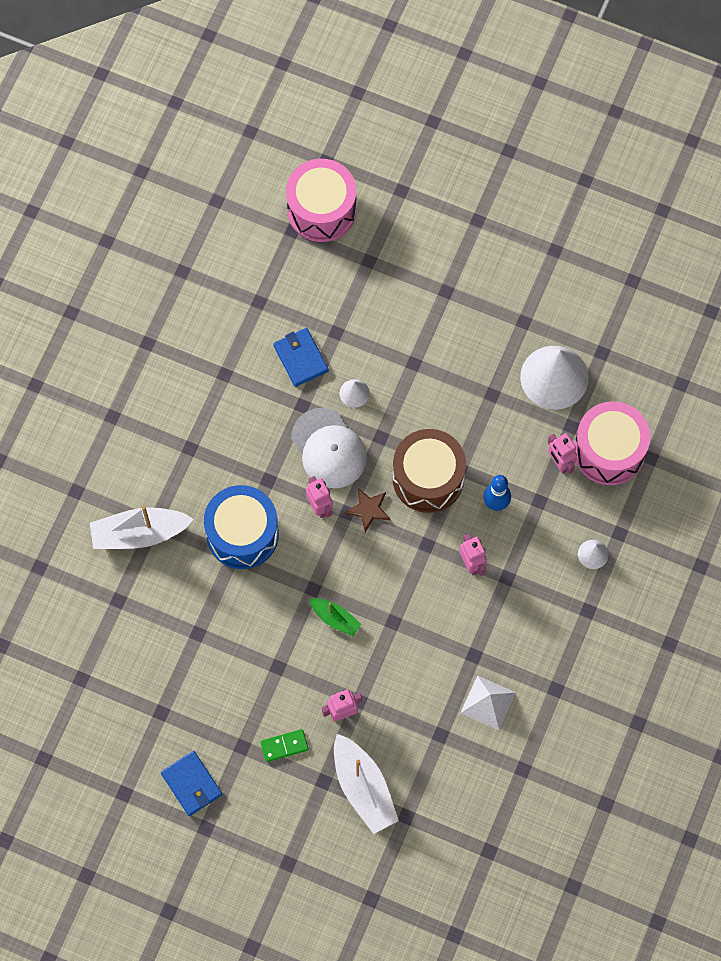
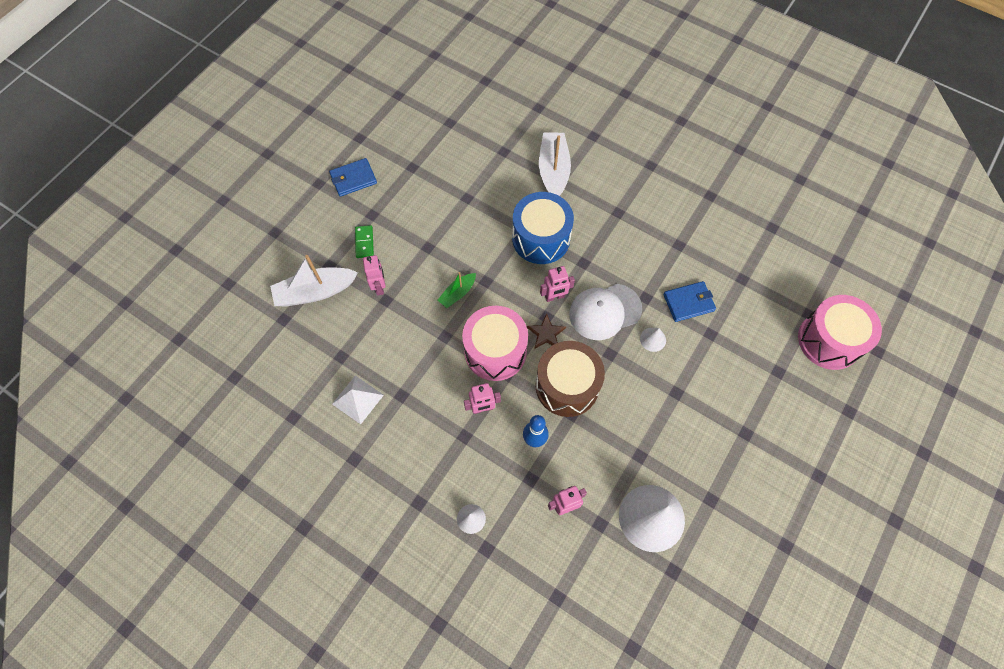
camera: 100 degrees right, 5 degrees down
pink drum [574,401,651,485] -> pink drum moved to [462,306,528,381]

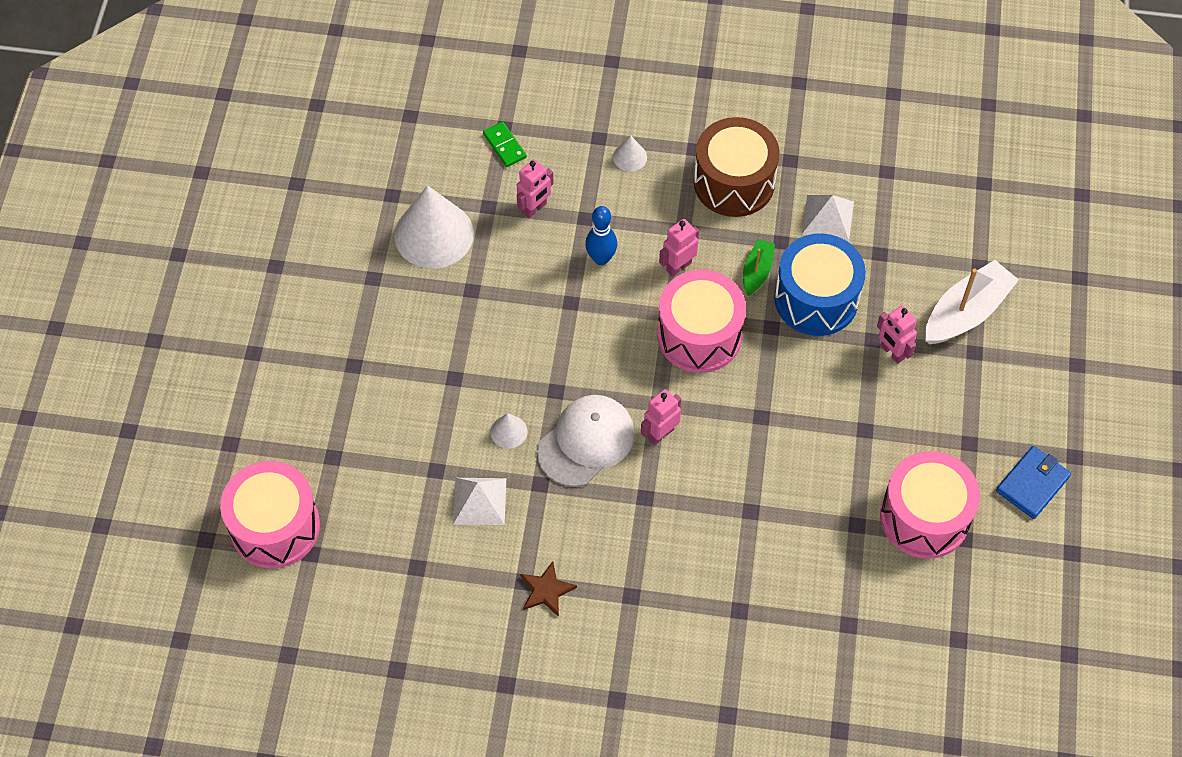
camera: 155 degrees right, 5 degrees down
green domino [355,225,374,258] -> green domino moved to [483,122,527,167]
green boat [438,272,476,308] -> green boat moved to [743,239,775,296]
blue drum [512,192,574,264] -> blue drum moved to [774,233,866,336]
brown star [527,313,566,349] -> brown star moved to [520,561,577,617]
brown drum [535,341,605,417] -> brown drum moved to [694,117,780,217]
white boat [539,133,571,196] -> none
blue wallet [663,281,716,322] -> white pyramid [453,478,506,525]
none -> pink drum [880,451,980,559]

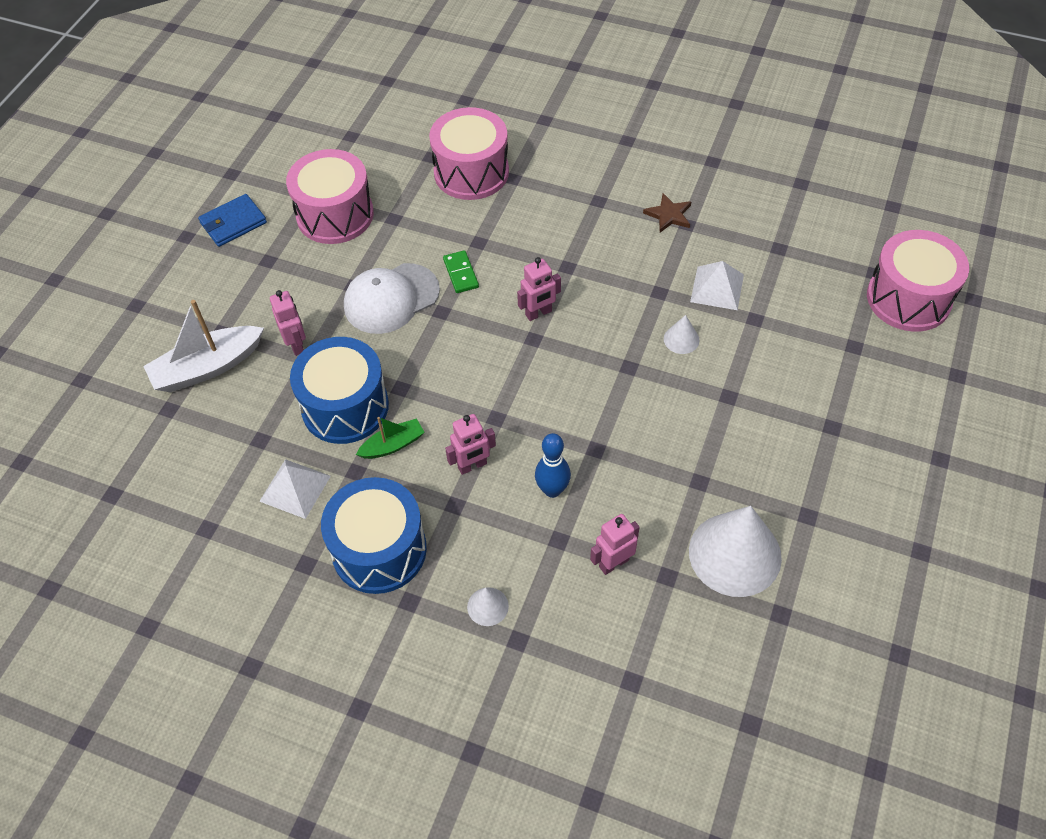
camera: 165 degrees left, 5 degrees down
green domino [483,122,527,167] -> green domino moved to [443,250,479,293]
white cap [537,395,635,487] -> white cap moved to [344,263,440,334]
pink drum [657,270,746,373] -> pink drum moved to [429,107,509,200]
brown drum [694,117,780,217] -> blue drum [321,477,427,594]
green boat [743,239,775,296] -> green boat turned 150 degrees counterclockwise [356,417,425,459]

